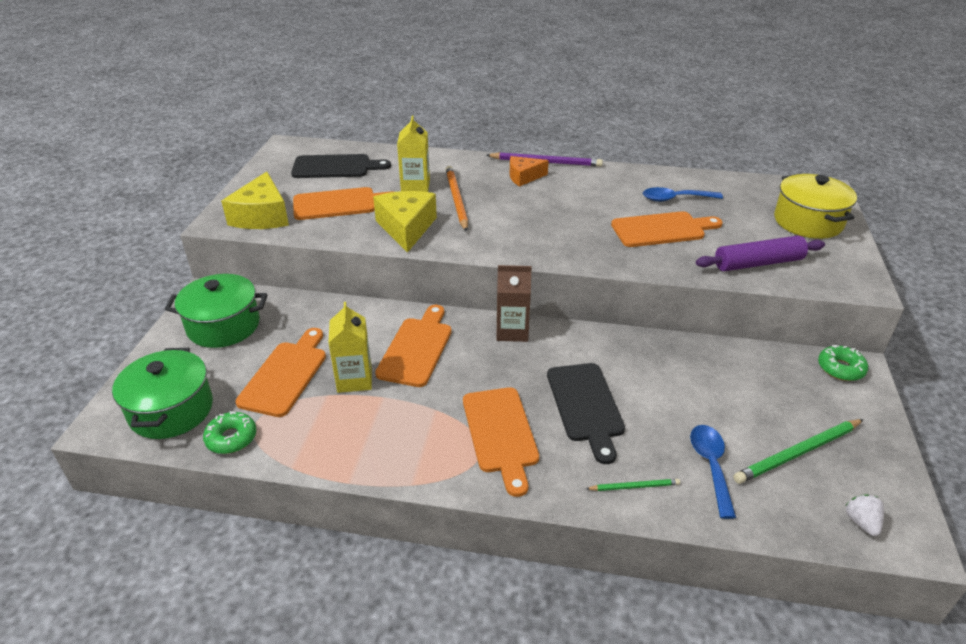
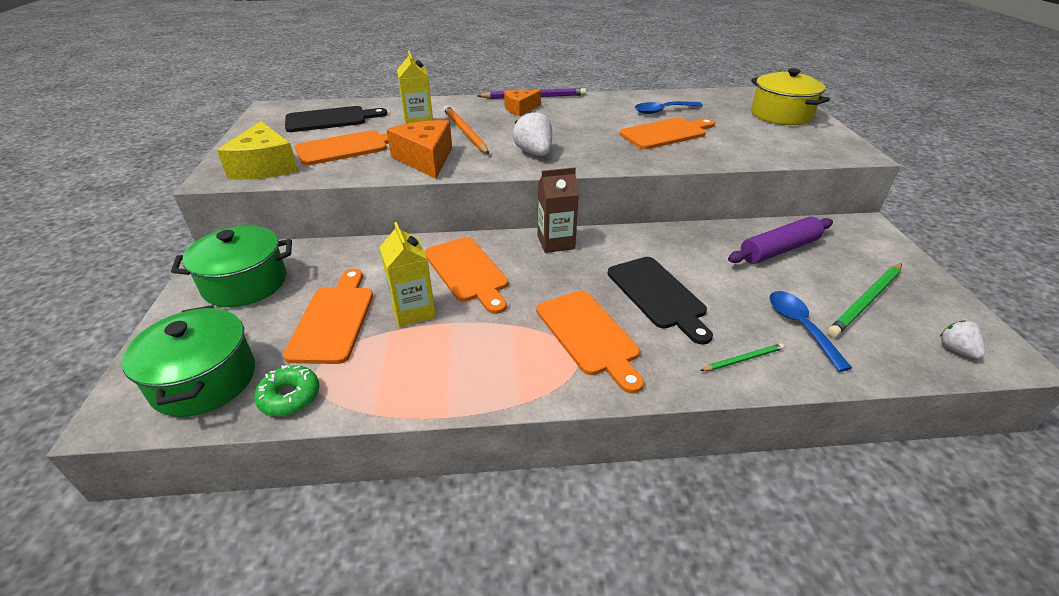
camera: 15 degrees left, 0 degrees up
yellow cheese [373,191,437,253] -> orange cheese [387,120,452,179]
orange cutting board [375,305,452,387] -> orange cutting board turned 150 degrees clockwise [425,237,508,314]
purple rolling pin [696,235,825,271] -> purple rolling pin moved to [728,216,833,264]
green donut [818,345,868,381] -> none
none -> white strawberry [513,111,552,156]

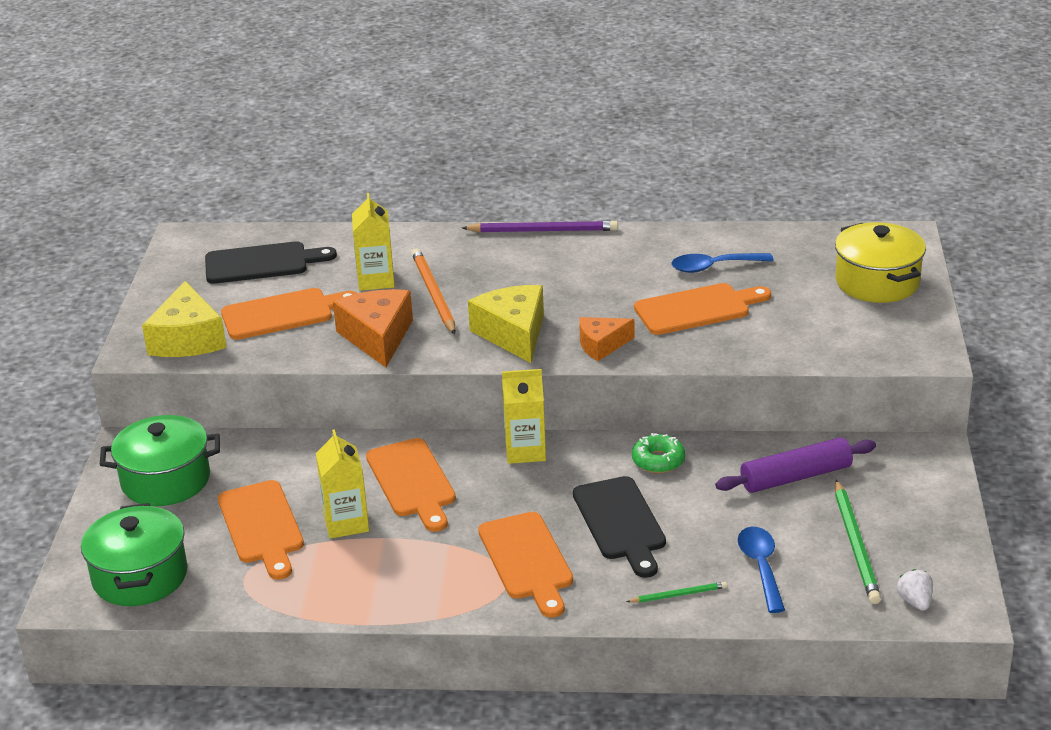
camera: 10 degrees right, 5 degrees down
green donut [254,365,319,416] -> green donut moved to [632,433,685,473]
orange cutting board [283,269,373,364] -> orange cutting board turned 150 degrees clockwise [218,480,304,580]
orange cheese [504,90,541,116] -> orange cheese moved to [579,317,634,361]
white strawberry [513,111,552,156] -> yellow cheese [468,285,544,363]
brown carton [538,167,579,253] -> yellow carton [502,369,546,464]
green pencil [827,263,902,337] -> green pencil turned 60 degrees counterclockwise [835,480,881,604]

